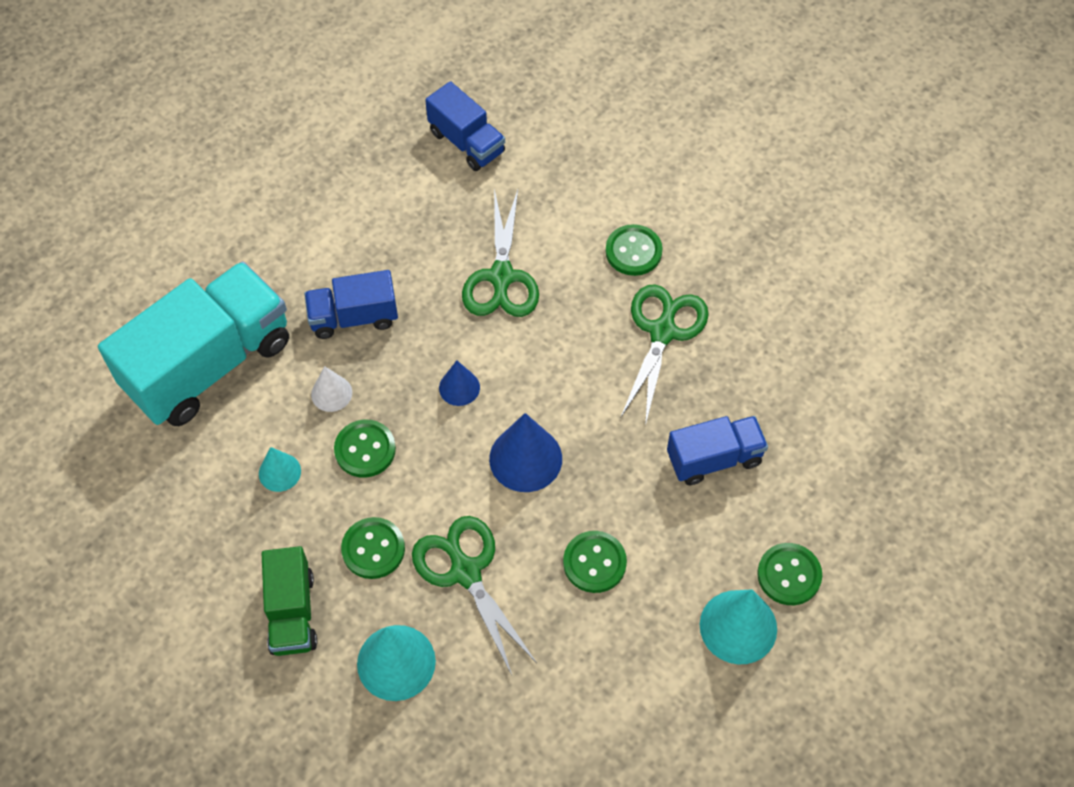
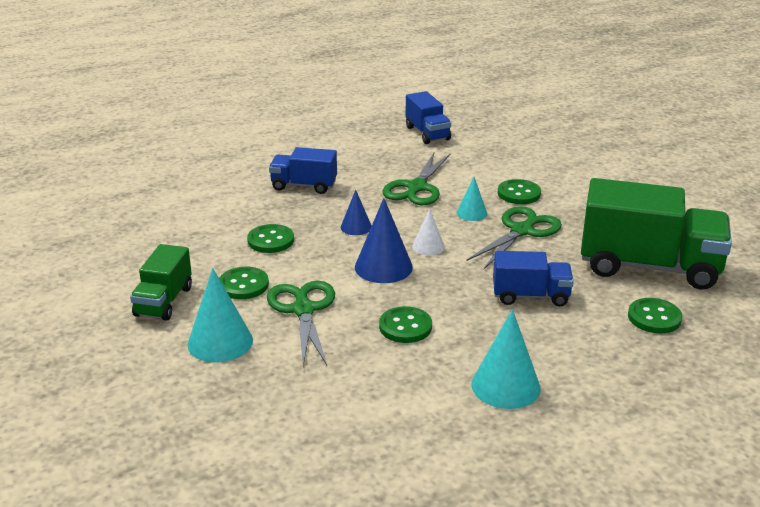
camera: 20 degrees right, 30 degrees down
turquoise truck [98,261,289,426] -> none
turquoise cone [259,447,301,492] -> turquoise cone moved to [457,177,487,221]
white cone [311,366,352,412] -> white cone moved to [412,208,445,256]
green button [757,543,822,605] -> green button moved to [628,298,682,333]
none -> green truck [581,178,732,289]

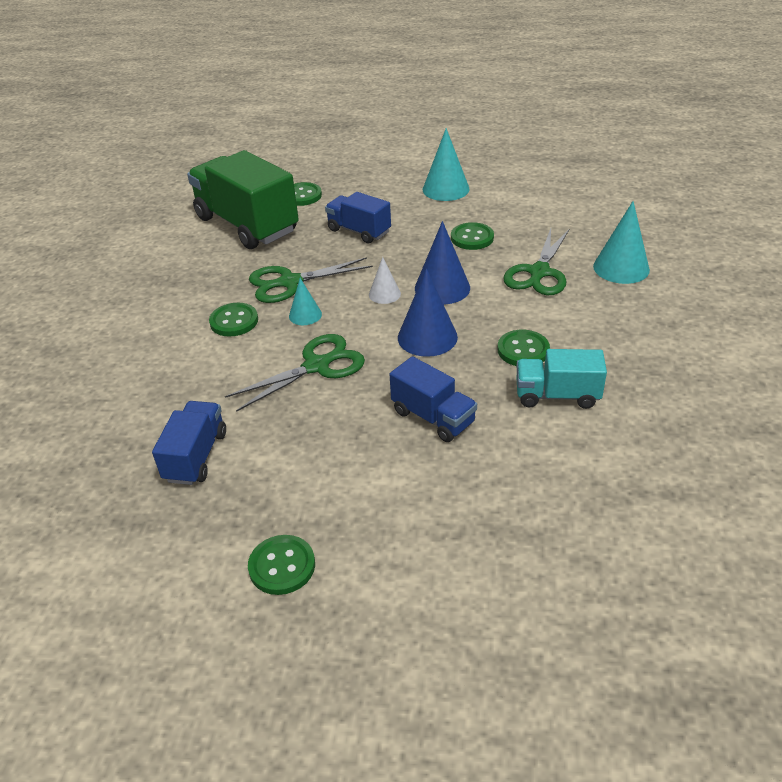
camera: 145 degrees left, 10 degrees up
green truck [130,244,192,321] -> none
green button [219,267,269,299] -> green button moved to [248,535,315,595]
blue cone [341,190,372,235] -> blue cone [398,268,458,357], size x1.73
none -> turquoise truck [516,349,607,409]

